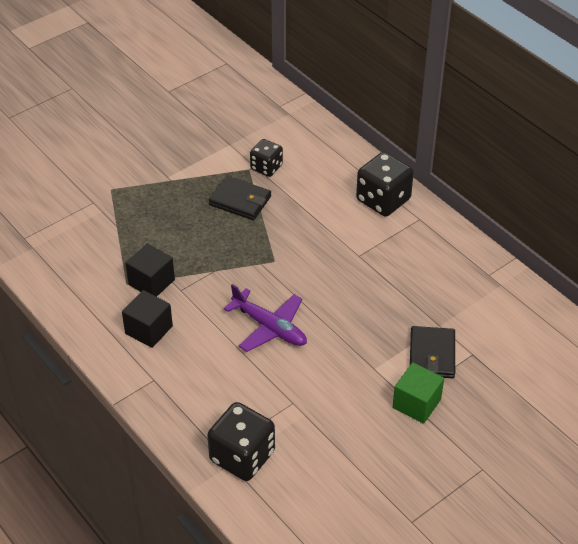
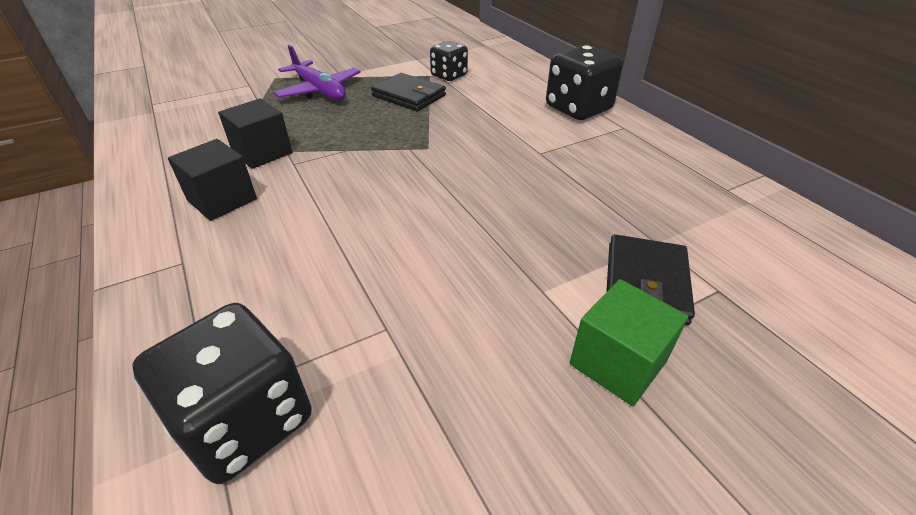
camera: 10 degrees right, 5 degrees down
purple plane [224,284,307,352] -> purple plane moved to [273,45,361,100]

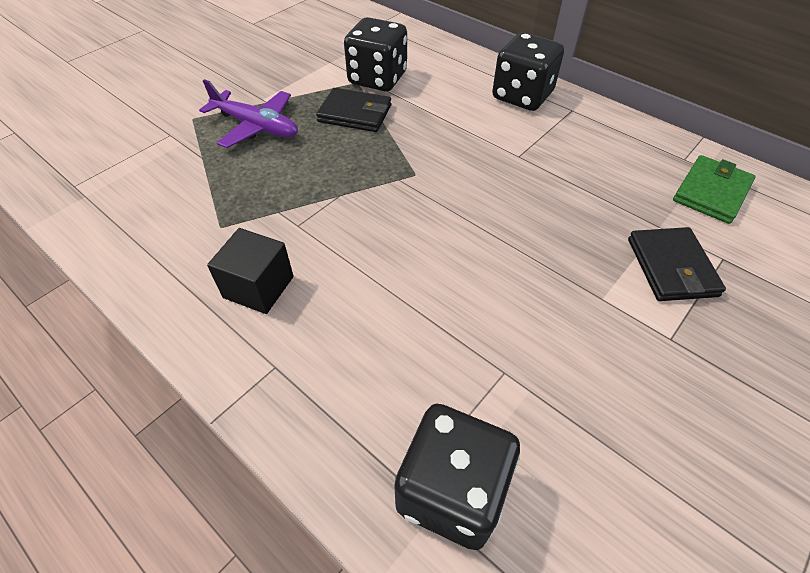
camera: 20 degrees left, 10 degrees up
black cube [218,98,292,169] -> none
black dice [430,41,468,81] -> black dice [344,17,407,91], size x1.63
green cube [570,279,689,406] -> none
none -> green wallet [673,155,755,224]

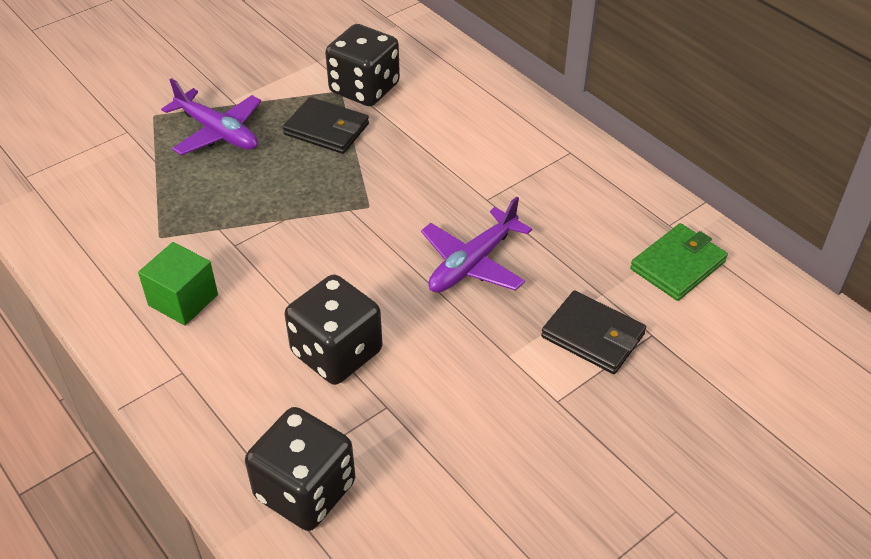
camera: 10 degrees right, 5 degrees down
black cube [207,228,294,314] -> green cube [138,242,218,326]
black dice [492,32,564,111] -> black dice moved to [285,275,382,385]
black wallet [628,227,726,301] -> black wallet turned 60 degrees counterclockwise [541,290,646,374]
none -> purple plane [421,196,532,293]

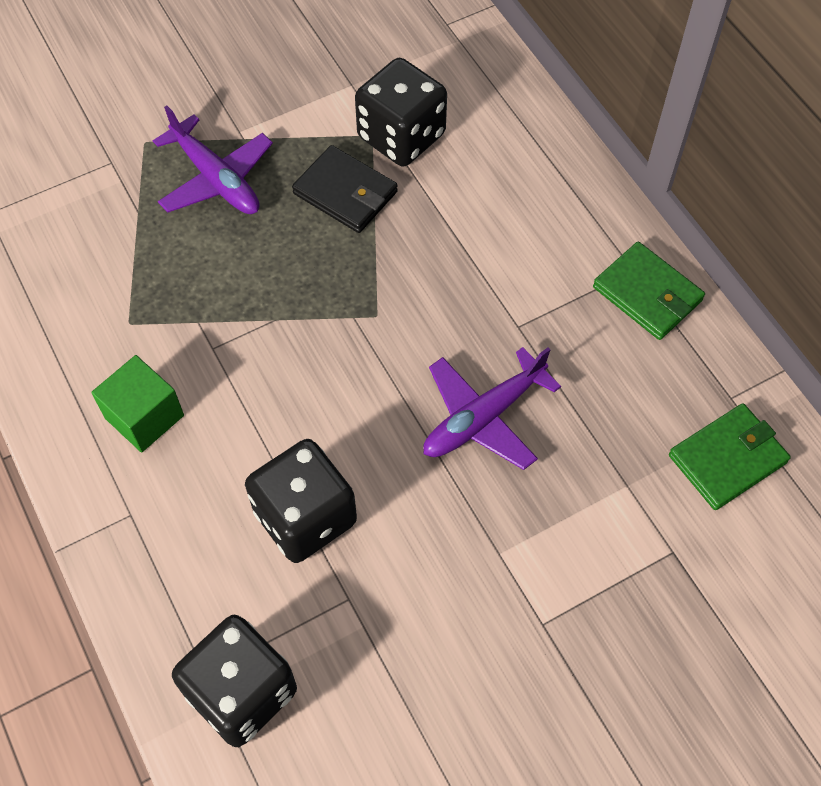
camera: 10 degrees right, 15 degrees up
black wallet [541,290,646,374] -> none
none -> green wallet [593,242,705,340]

